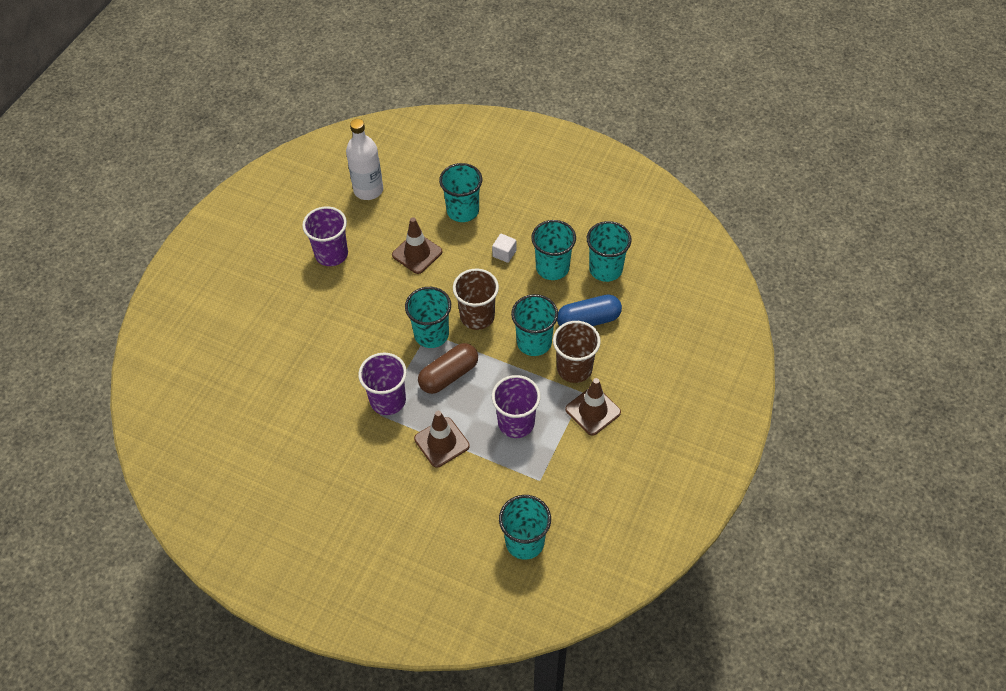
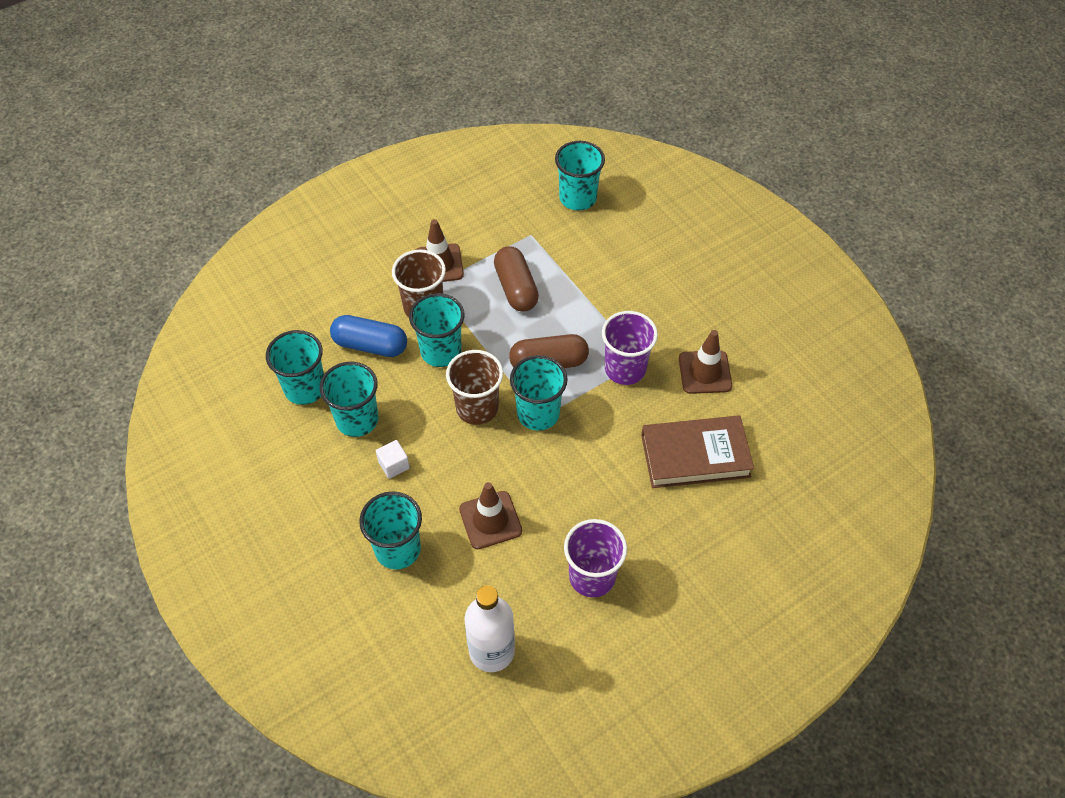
camera: 150 degrees left, 0 degrees up
brown traffic cone [414,411,470,468] -> brown traffic cone moved to [679,330,732,394]
purple cup [492,375,541,438] -> brown capsule [494,246,539,312]
none -> brown book [641,415,754,488]

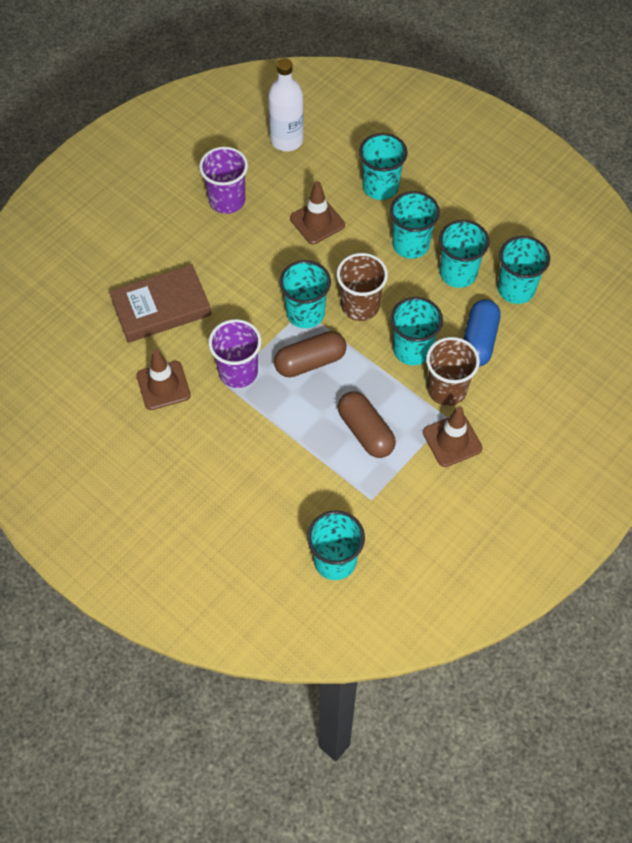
camera: 165 degrees right, 5 degrees up
blue capsule [330,315,407,357] -> blue capsule turned 75 degrees counterclockwise [463,299,500,367]
white cube [376,440,410,479] -> turquoise cup [390,191,440,259]

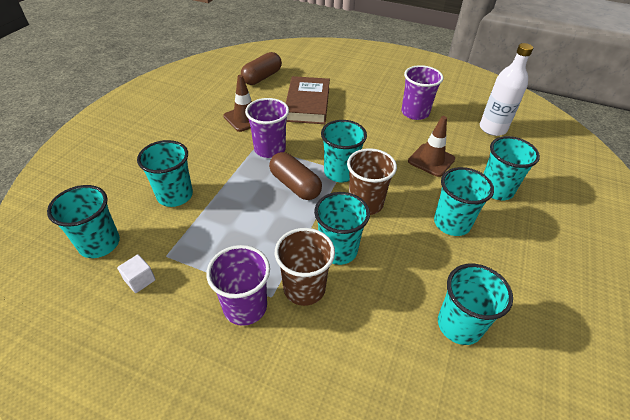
camera: 70 degrees right, 15 degrees down
brown book [109,265,211,343] -> brown book turned 45 degrees clockwise [286,76,330,124]
brown capsule [338,391,396,458] -> brown capsule moved to [241,52,282,85]
brown traffic cone [423,406,483,467] -> purple cup [206,245,270,326]
turquoise cup [439,220,490,288] -> turquoise cup moved to [137,140,193,207]
blue capsule [463,299,500,367] -> none
none -> white cube [117,254,156,293]

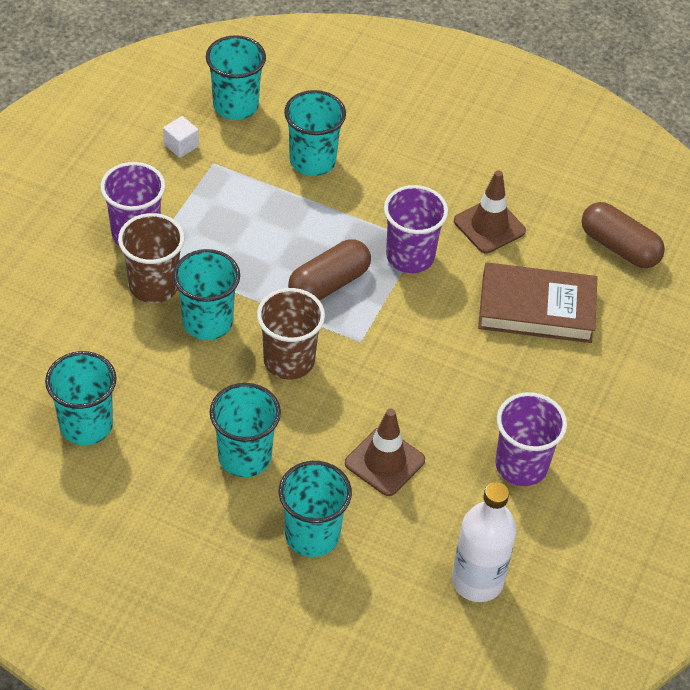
camera: 90 degrees right, 5 degrees up
turquoise cup [321,120,367,182] -> none

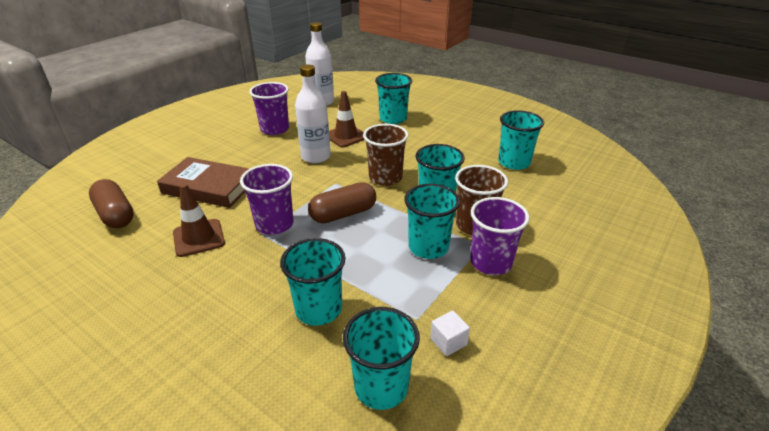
camera: 165 degrees left, 15 degrees down
turquoise cup [210,383,281,477] -> turquoise cup moved to [404,184,460,259]
none -> white bottle [295,65,331,163]

